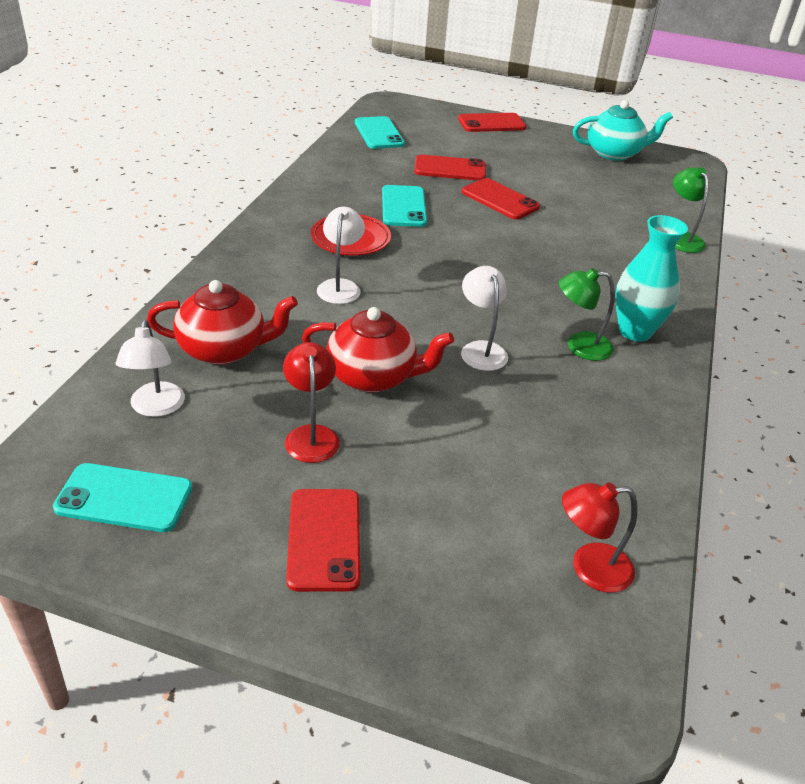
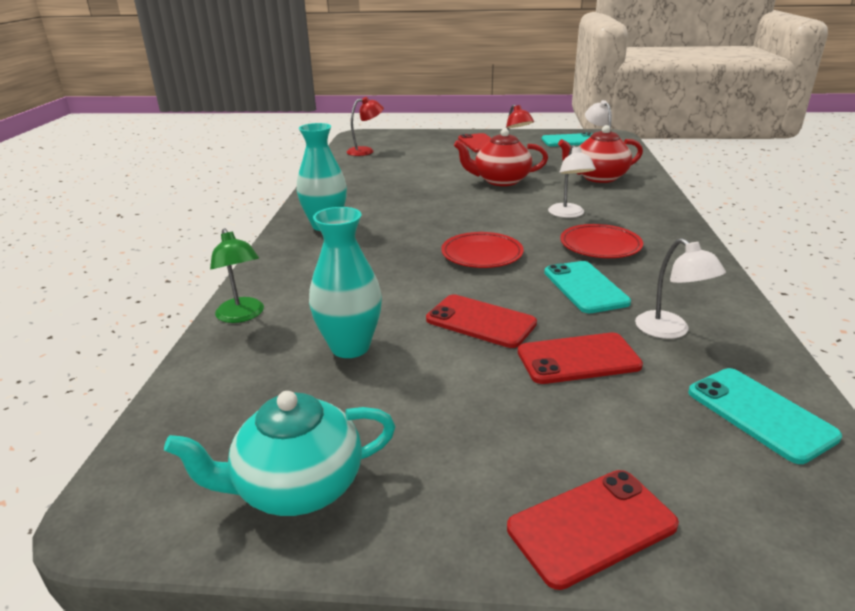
camera: 170 degrees right, 10 degrees down
white lamp [461,266,508,371] -> white lamp moved to [635,238,726,339]
green lamp [558,268,615,361] -> none
none -> turquoise vase [309,207,382,358]
none -> red plate [441,232,524,268]

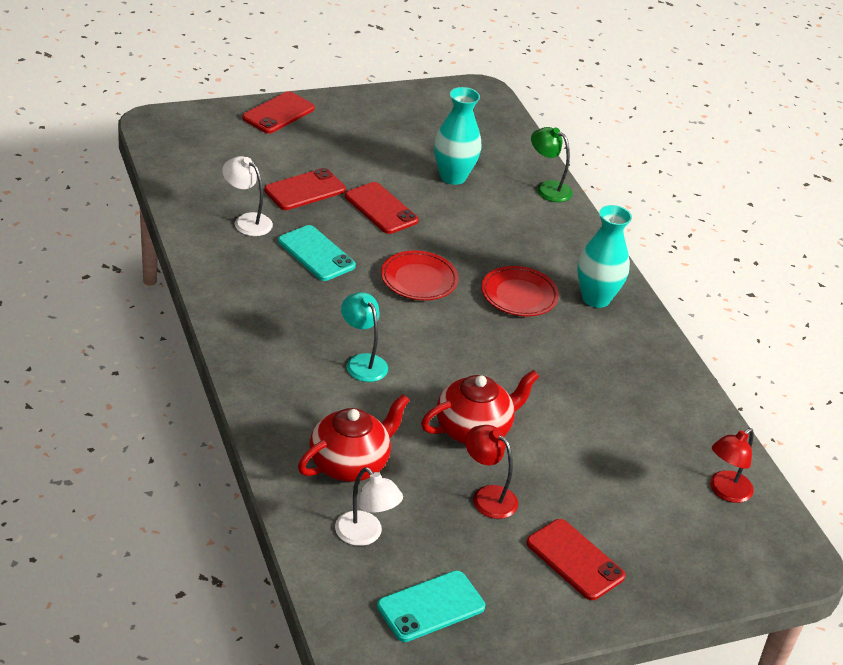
camera: 150 degrees right, 10 degrees up
turquoise teapot [164,391,396,516] -> none
red phone [426,295,537,348] -> red phone turned 45 degrees clockwise [345,182,419,234]
white lamp [548,145,596,218] -> turquoise lamp [341,292,388,382]
red plate [560,224,643,258] -> red plate moved to [481,266,559,316]
turquoise phone [688,368,842,464] -> none

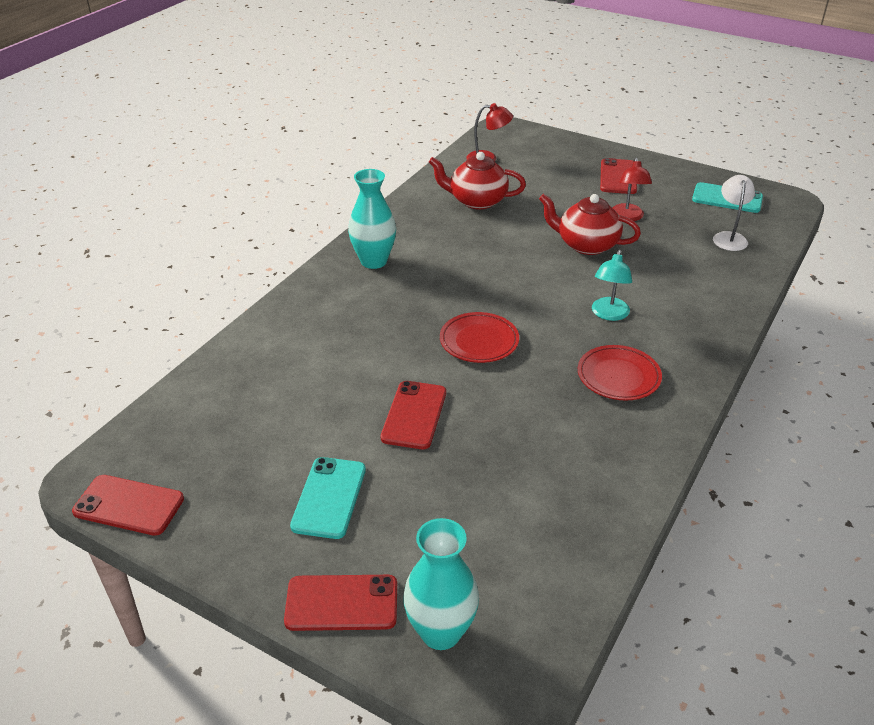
camera: 125 degrees left, 0 degrees up
white lamp [222,156,273,236] -> none
red phone [264,168,346,210] -> red phone moved to [72,475,184,536]
turquoise phone [278,225,356,281] -> turquoise phone moved to [290,457,366,539]
red teapot [298,394,410,482] -> red teapot moved to [429,152,526,210]
turquoise vase [434,87,481,185] -> turquoise vase moved to [403,518,479,650]
red plate [481,266,559,316] -> red plate moved to [578,345,662,400]
green lamp [531,127,572,202] -> none

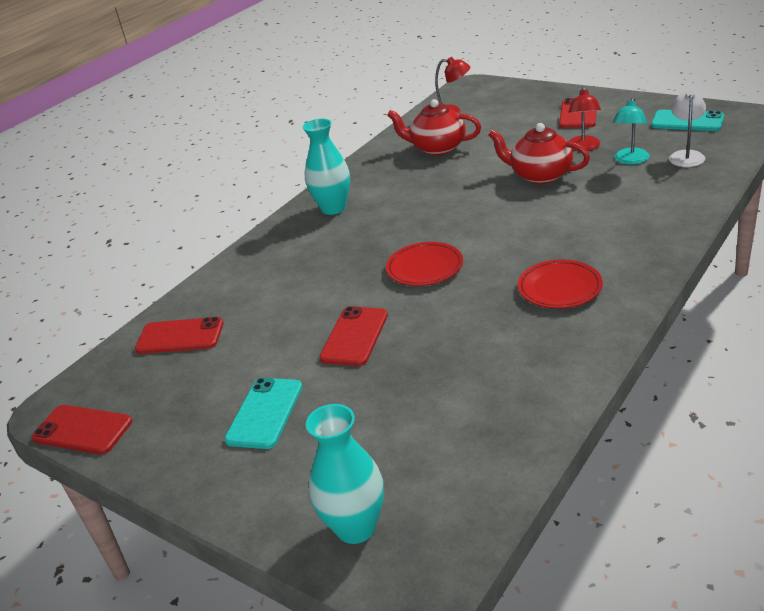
camera: 10 degrees right, 5 degrees down
red phone [284,575,397,631] -> red phone moved to [135,317,224,354]
turquoise lamp [592,250,632,321] -> turquoise lamp moved to [613,97,649,165]

